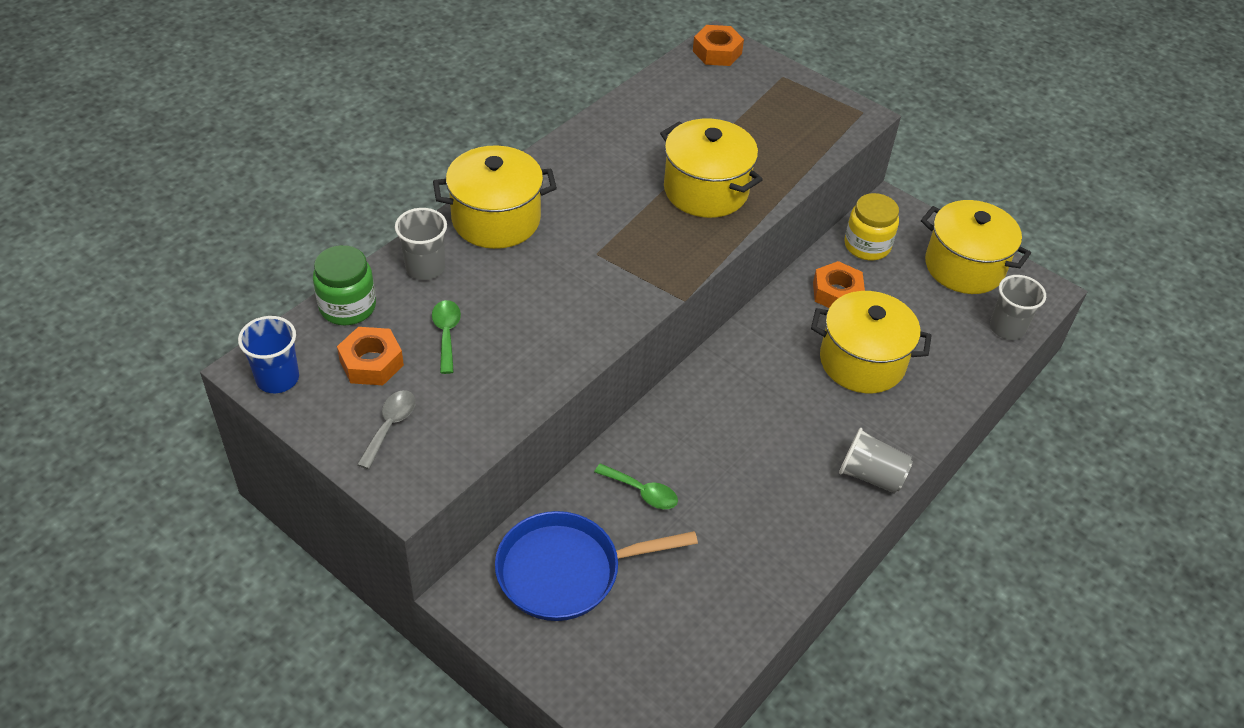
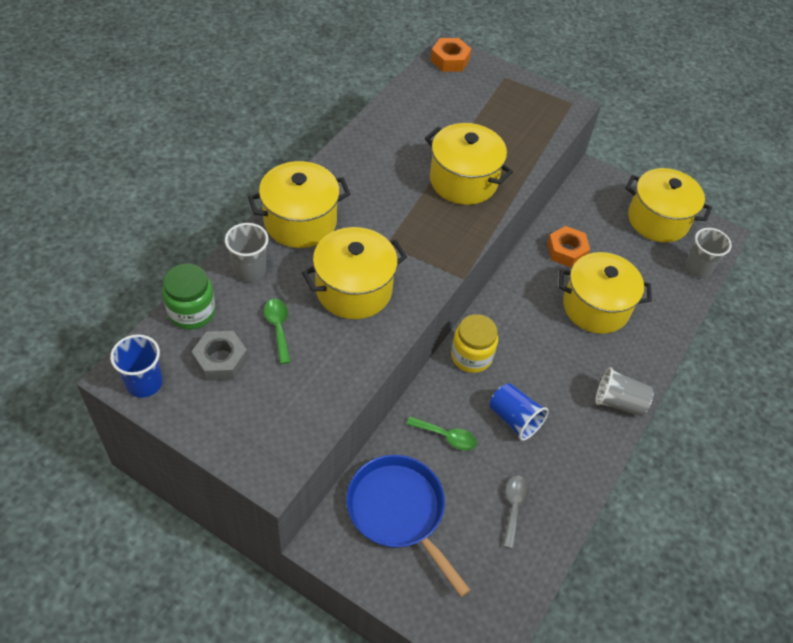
camera: 10 degrees left, 5 degrees up
orange nut [337,327,404,385] -> grey nut [192,331,248,381]
grey spoon [357,390,416,469] -> grey spoon moved to [503,476,529,549]
blue pan [495,511,698,621] -> blue pan turned 75 degrees clockwise [346,455,470,597]
yellow jar [844,193,899,261] -> yellow jar moved to [451,314,498,373]
none -> yellow pot [302,227,407,319]
none -> blue cup [490,383,549,441]

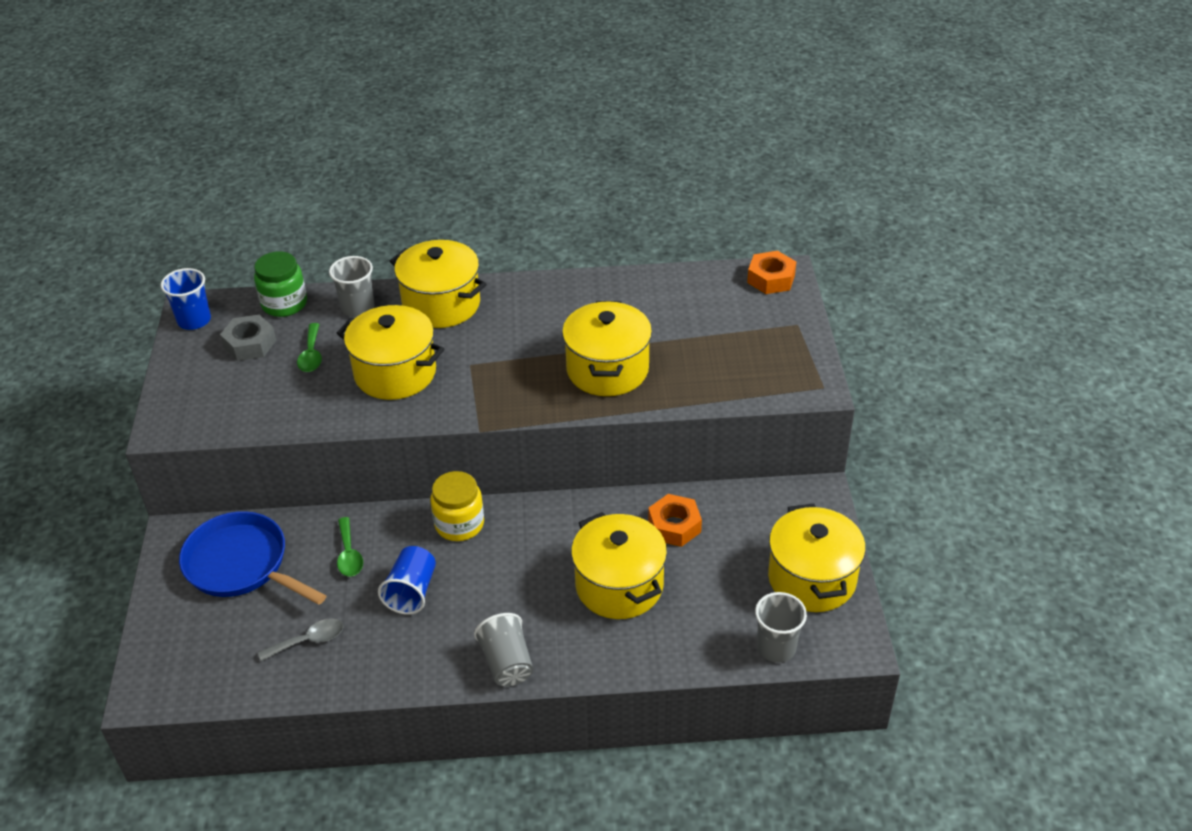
camera: 60 degrees right, 10 degrees down
green spoon [264,299,291,364] -> green spoon turned 135 degrees clockwise [297,323,322,372]
blue pan [346,455,470,597] -> blue pan turned 75 degrees counterclockwise [179,511,327,605]

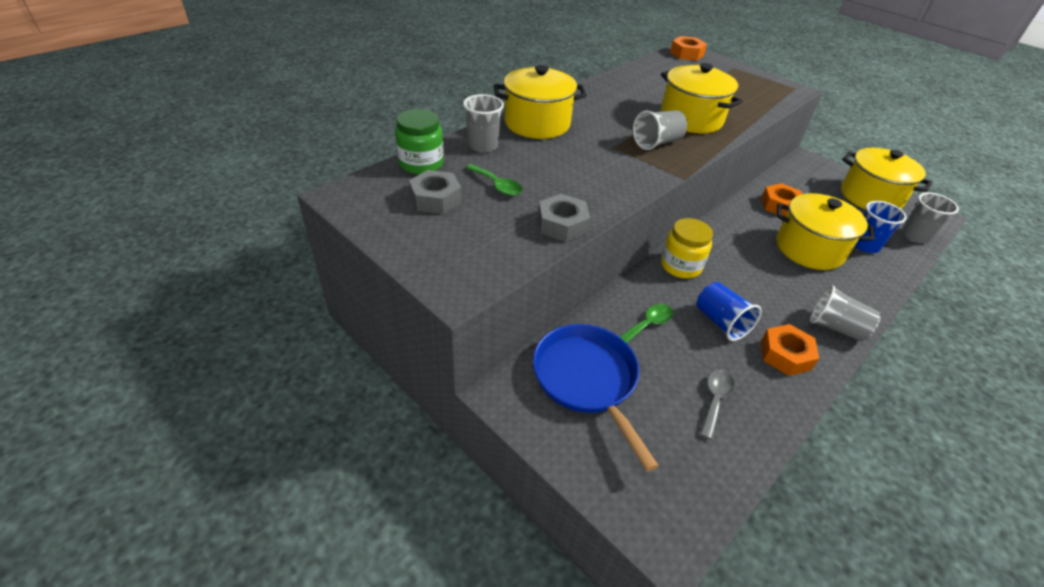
camera: 45 degrees left, 0 degrees up
blue cup [161,268,211,330] -> blue cup moved to [855,201,907,253]
blue pan [179,511,327,605] -> blue pan turned 75 degrees clockwise [533,324,659,472]
yellow pot [337,305,444,400] -> none
green spoon [337,517,363,577] -> green spoon turned 75 degrees counterclockwise [620,304,673,343]
none -> grey nut [538,194,590,242]
none -> grey cup [633,110,687,150]
none -> orange nut [761,324,819,376]

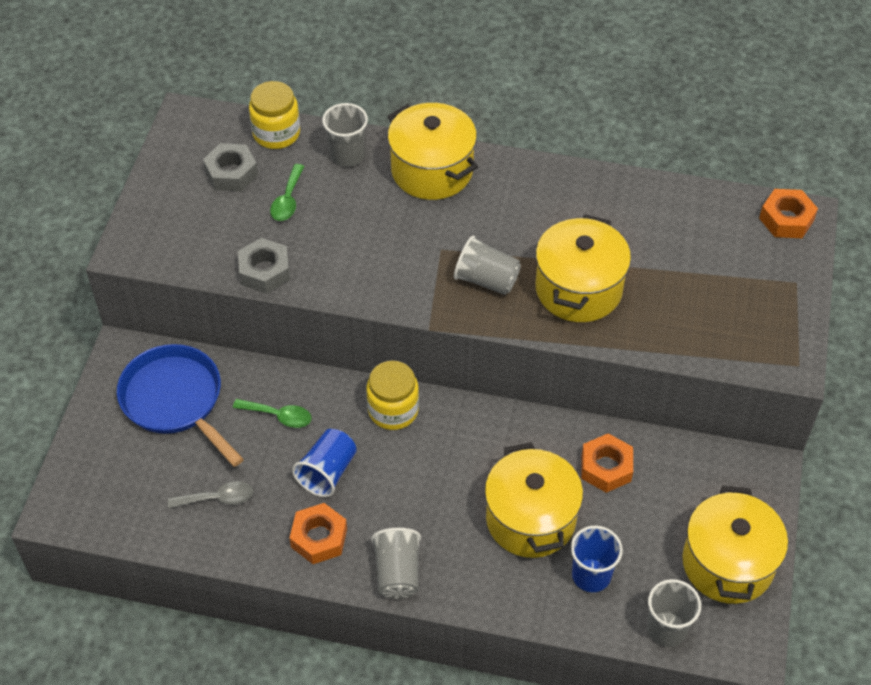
camera: 60 degrees right, 10 degrees up
green jar [395,109,444,174] -> yellow jar [249,81,300,149]
blue pan [533,324,659,472] -> blue pan turned 75 degrees counterclockwise [117,344,244,467]

